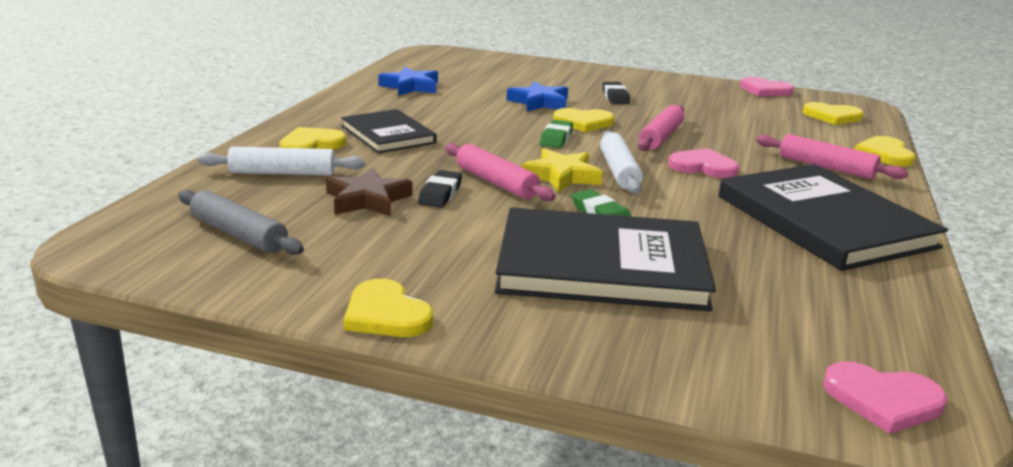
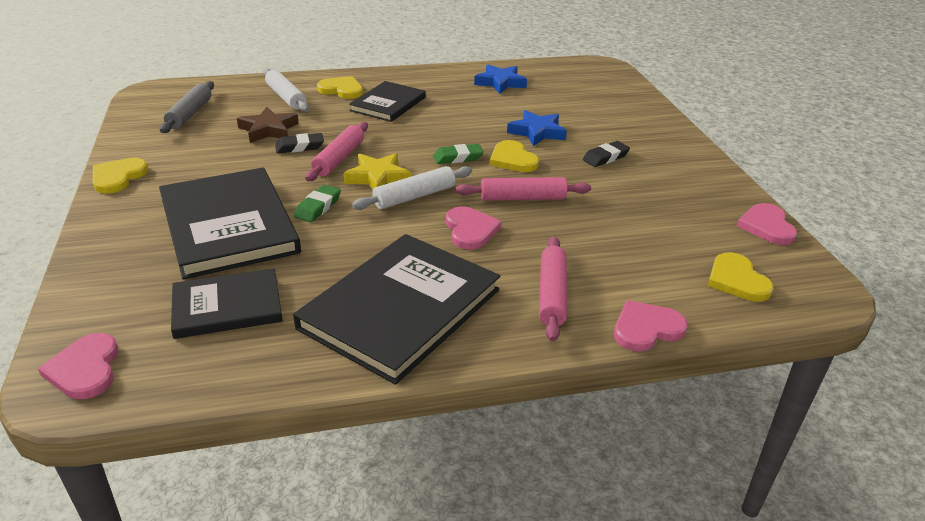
camera: 60 degrees right, 10 degrees up
yellow heart [855,136,916,166] -> pink heart [614,300,688,352]
none -> black book [171,269,283,339]

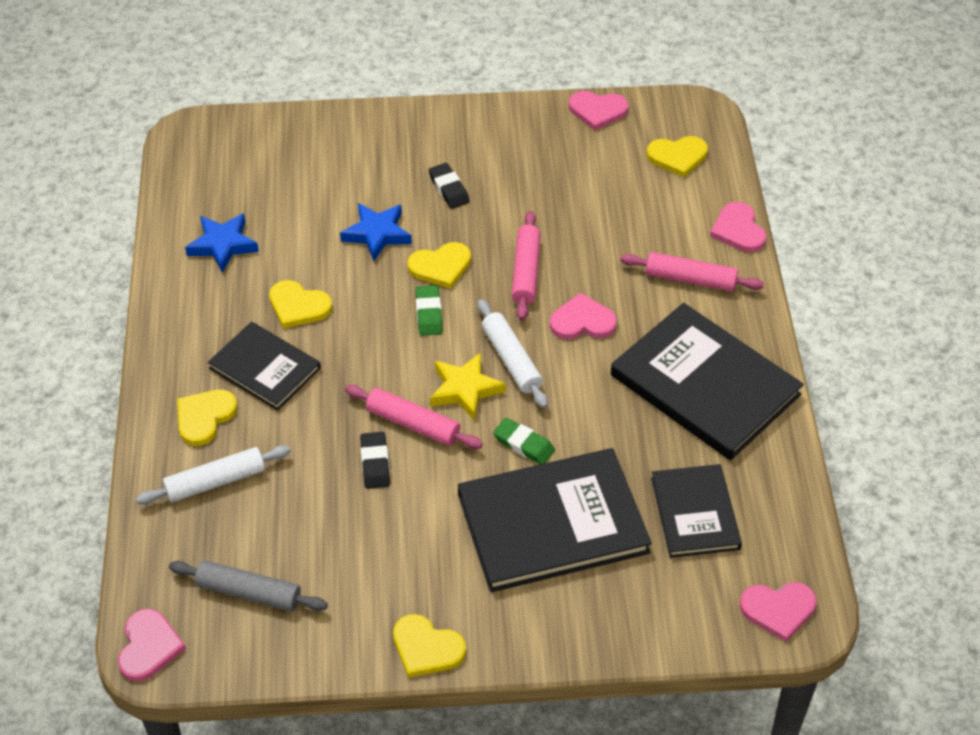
camera: 80 degrees left, 15 degrees up
brown star [237,107,299,143] -> none
none -> pink heart [118,609,186,682]
none -> yellow heart [269,280,332,328]

